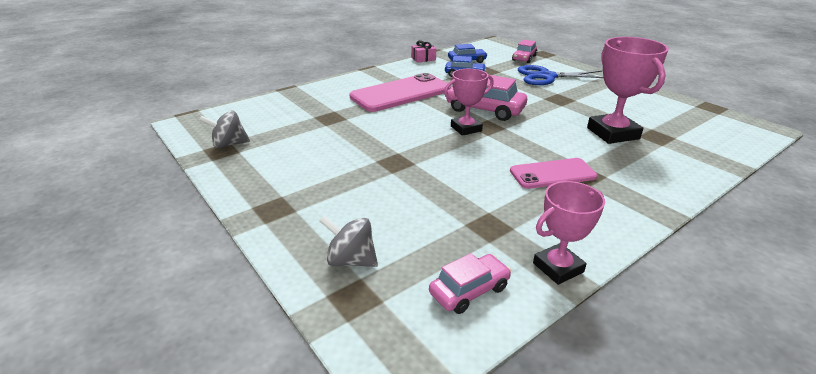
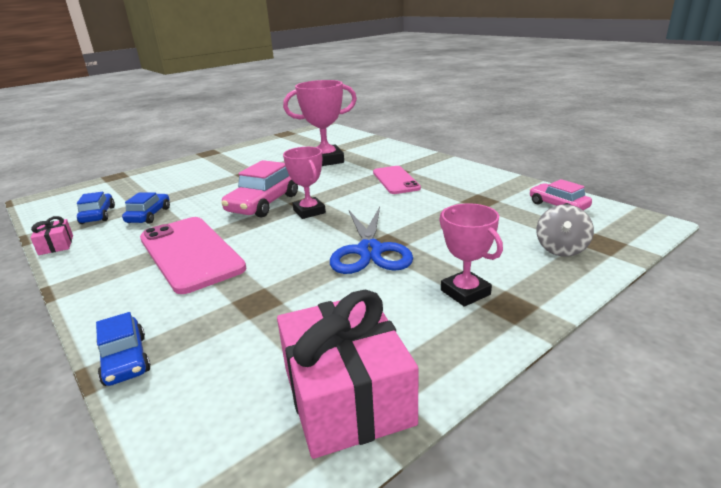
camera: 90 degrees left, 5 degrees down
grey spinning top [199,111,250,149] -> pink gift [277,289,418,459]
pink car [512,40,537,63] -> none
blue scissors [518,65,604,85] -> blue scissors moved to [330,207,413,274]
pink trophy [533,181,605,285] -> pink trophy moved to [439,203,503,307]
none -> blue car [96,312,151,386]

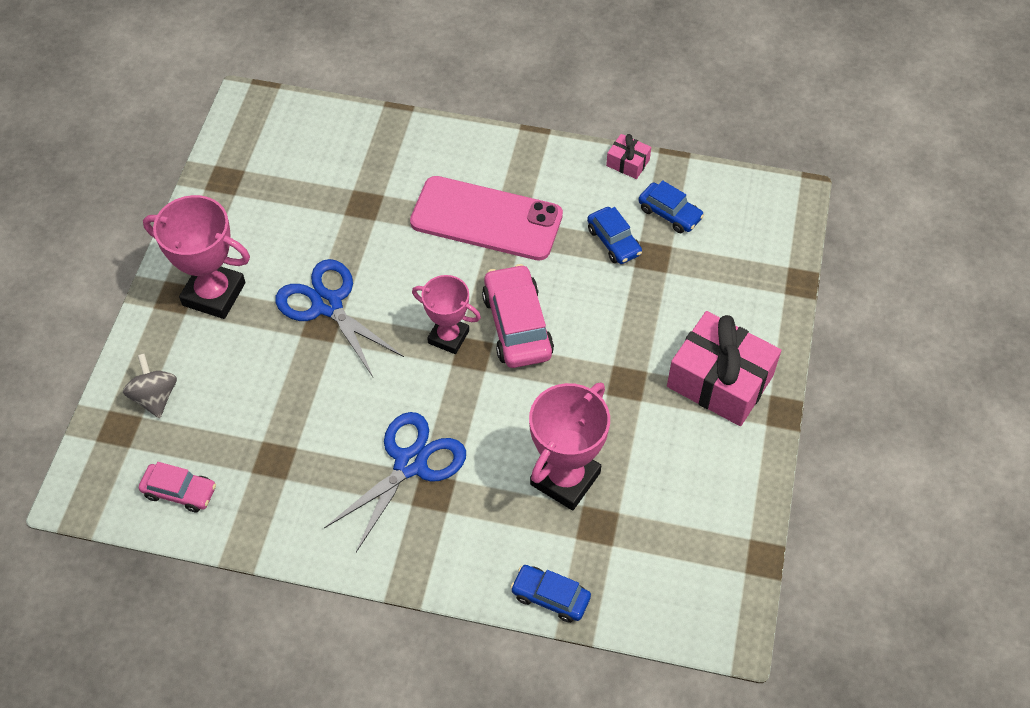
camera: 140 degrees right, 30 degrees up
blue car [96,312,151,386] -> blue car moved to [510,565,591,623]
pink gift [277,289,418,459] -> pink gift moved to [667,311,781,426]
pink phone [373,166,421,194] -> blue scissors [324,412,466,552]
pink trophy [439,203,503,307] -> pink trophy [143,195,250,319], size x1.55

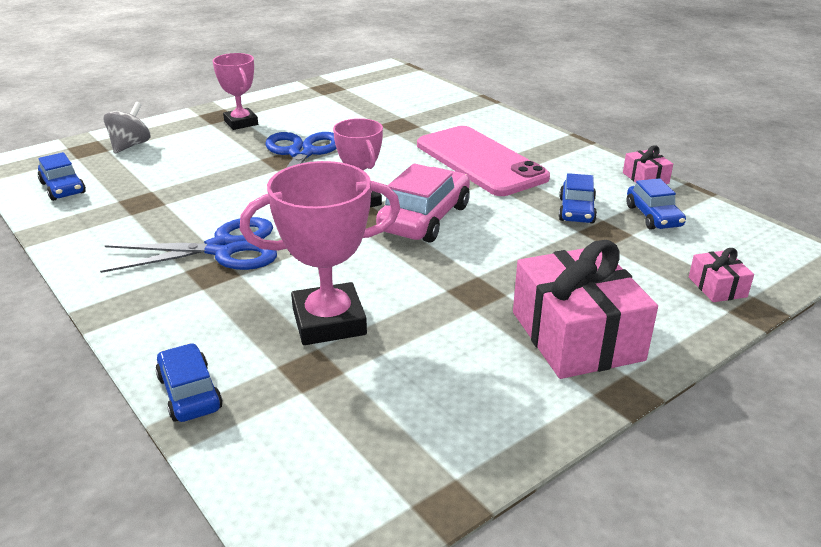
camera: 40 degrees right, 25 degrees down
pink car [139,462,216,512] -> blue car [38,152,86,201]
pink trophy [143,195,250,319] -> pink trophy [213,53,258,130], size x0.65
none -> pink gift [689,248,754,302]

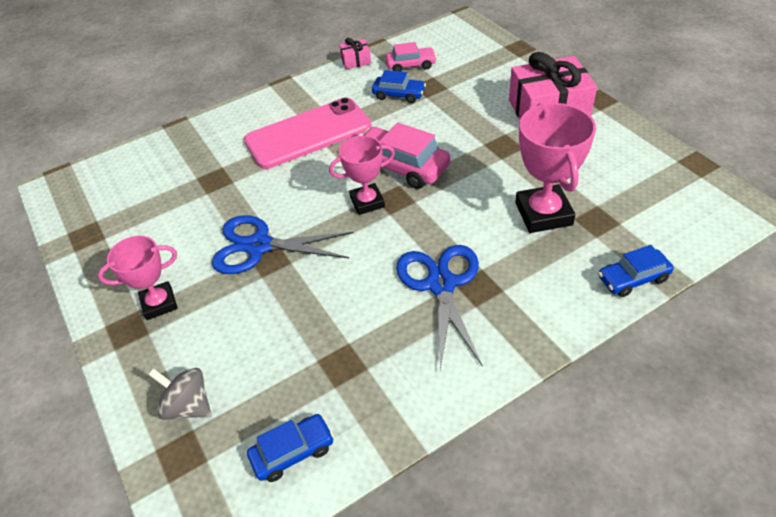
camera: 80 degrees left, 15 degrees up
blue car [626,178,686,230] -> pink car [386,42,437,71]
pink gift [689,248,754,302] -> none

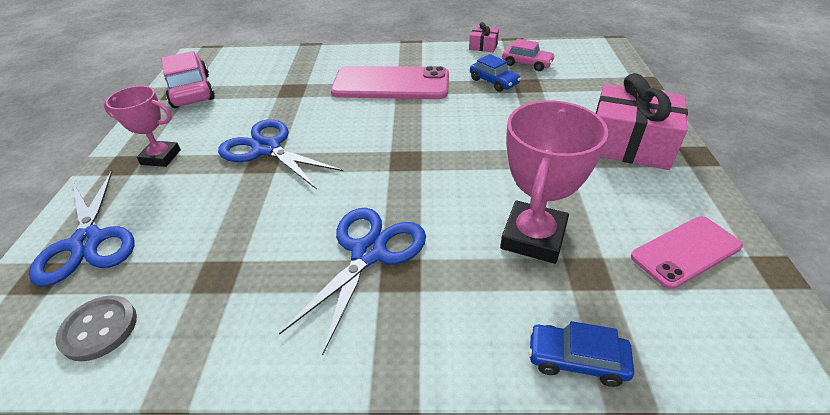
camera: 30 degrees right, 5 degrees down
grey spinning top [148,368,211,420] -> blue scissors [29,170,134,286]
blue car [247,414,334,482] -> grey button [55,295,137,361]
pink trophy [329,136,395,215] -> none
pink car [363,122,450,189] -> pink car moved to [162,51,215,108]
none -> pink phone [631,216,743,289]

